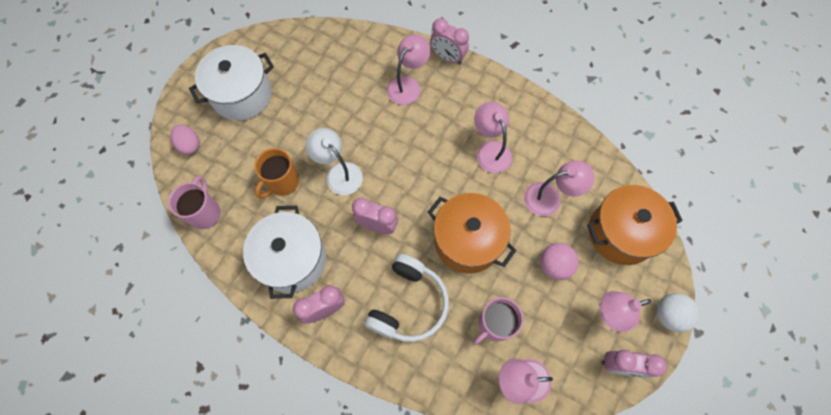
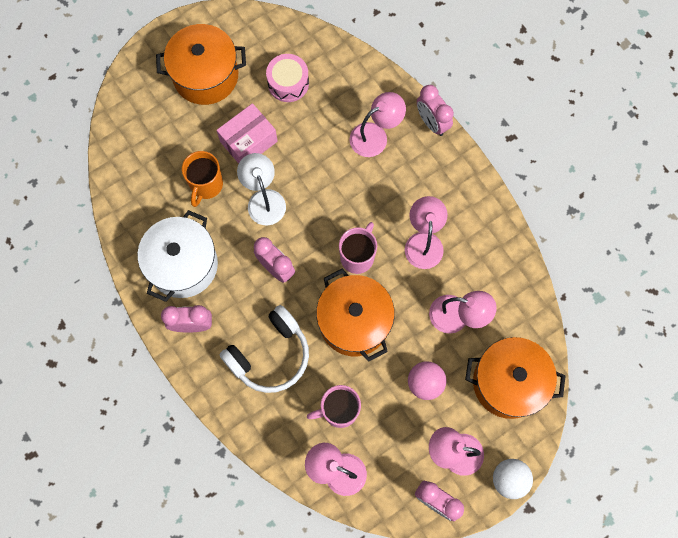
camera: 25 degrees right, 5 degrees up
pink mug [168,176,221,229] -> pink mug moved to [339,222,377,274]
pink egg [170,124,200,155] -> none
white pot [189,45,274,121] -> orange pot [156,24,246,105]
orange mug [254,148,299,199] -> orange mug turned 45 degrees counterclockwise [182,151,223,207]
none -> pink box [217,103,278,164]
none -> pink drum [266,54,309,102]

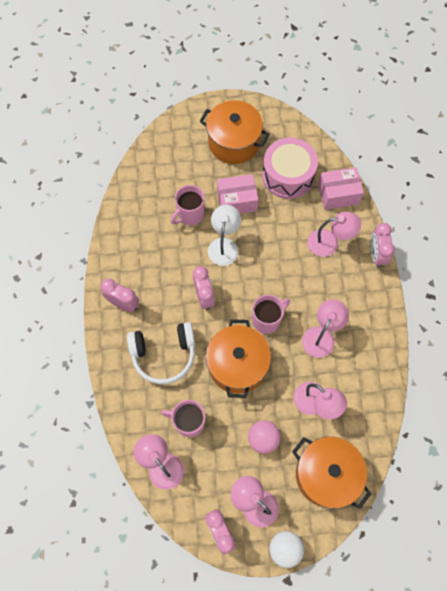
camera: 30 degrees right, 5 degrees down
white pot [138,210,218,302] -> none
orange mug [182,151,223,207] -> pink mug [171,185,205,226]
pink drum [266,54,309,102] -> pink drum [262,138,318,199], size x1.58
none -> pink box [318,167,364,210]

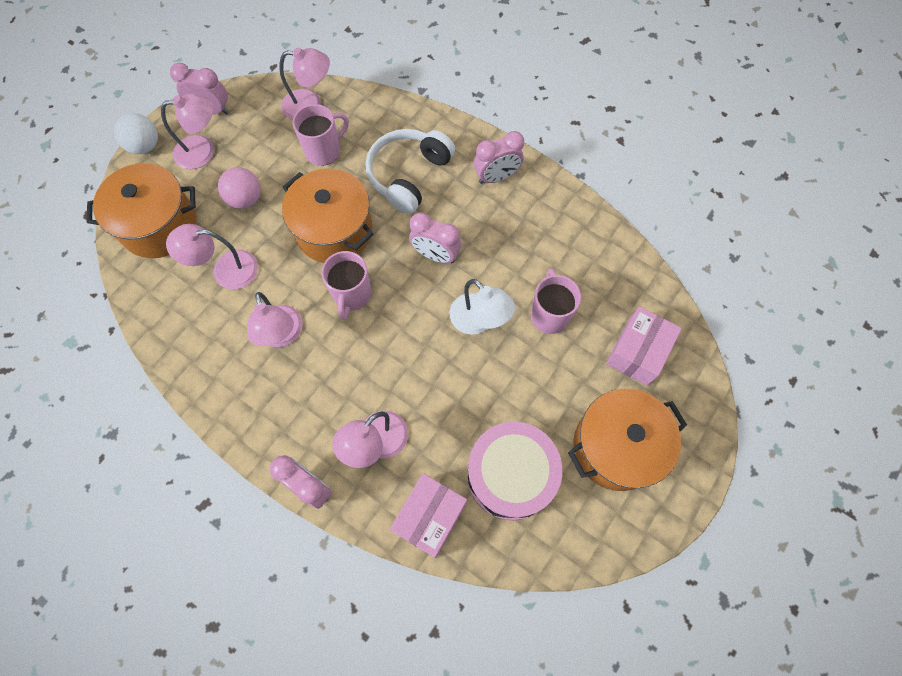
camera: 130 degrees right, 0 degrees up
pink box [217,174,258,214] -> pink box moved to [606,306,682,386]

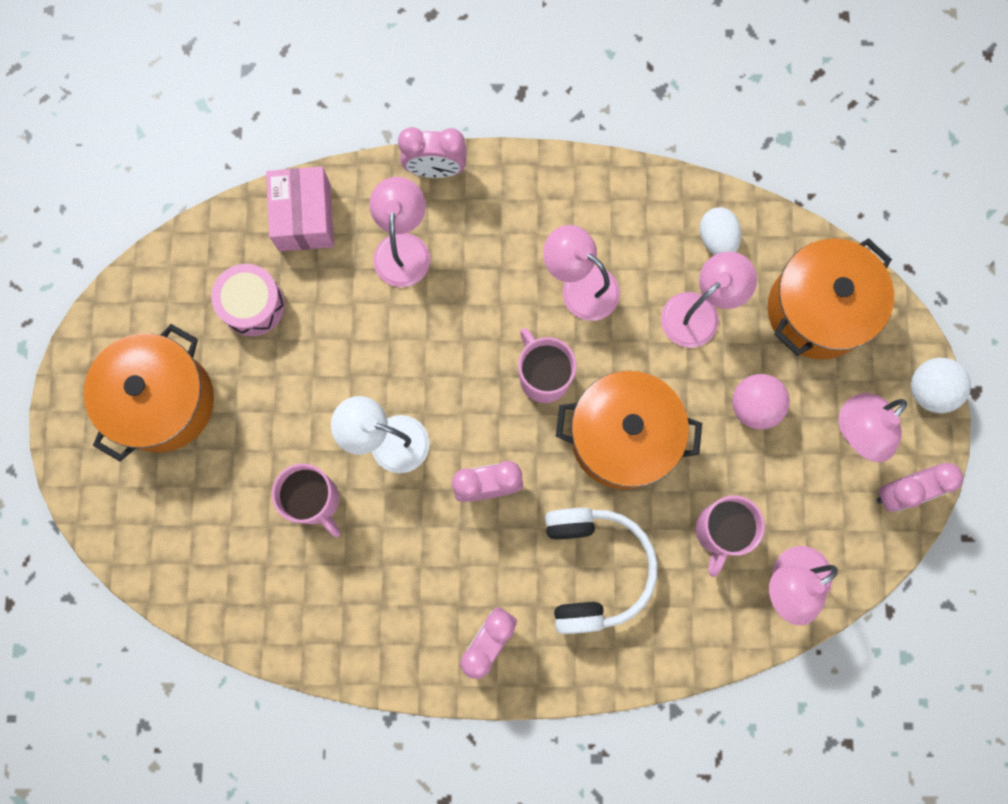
camera: 145 degrees right, 10 degrees up
pink drum [467,422,562,520] -> pink drum [211,264,285,336], size x0.63
pink box [606,306,682,386] -> none
none -> white egg [699,207,741,255]

